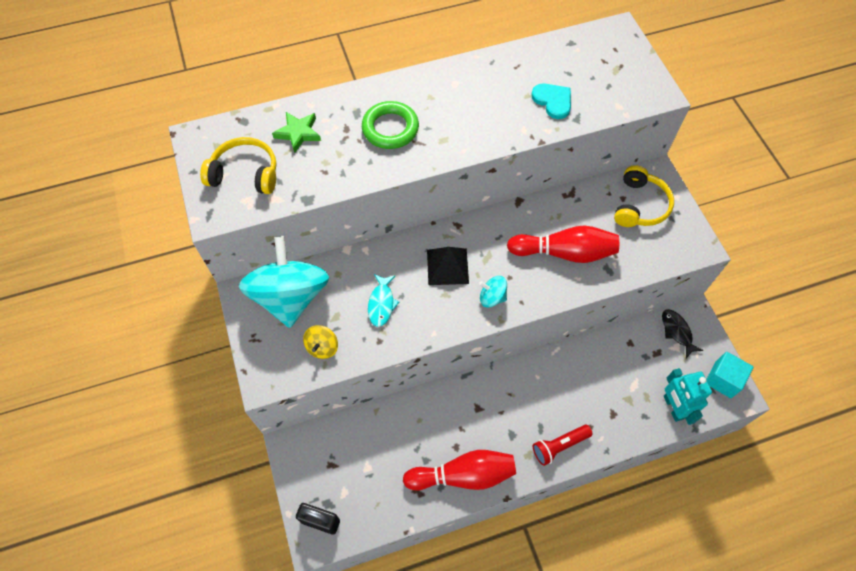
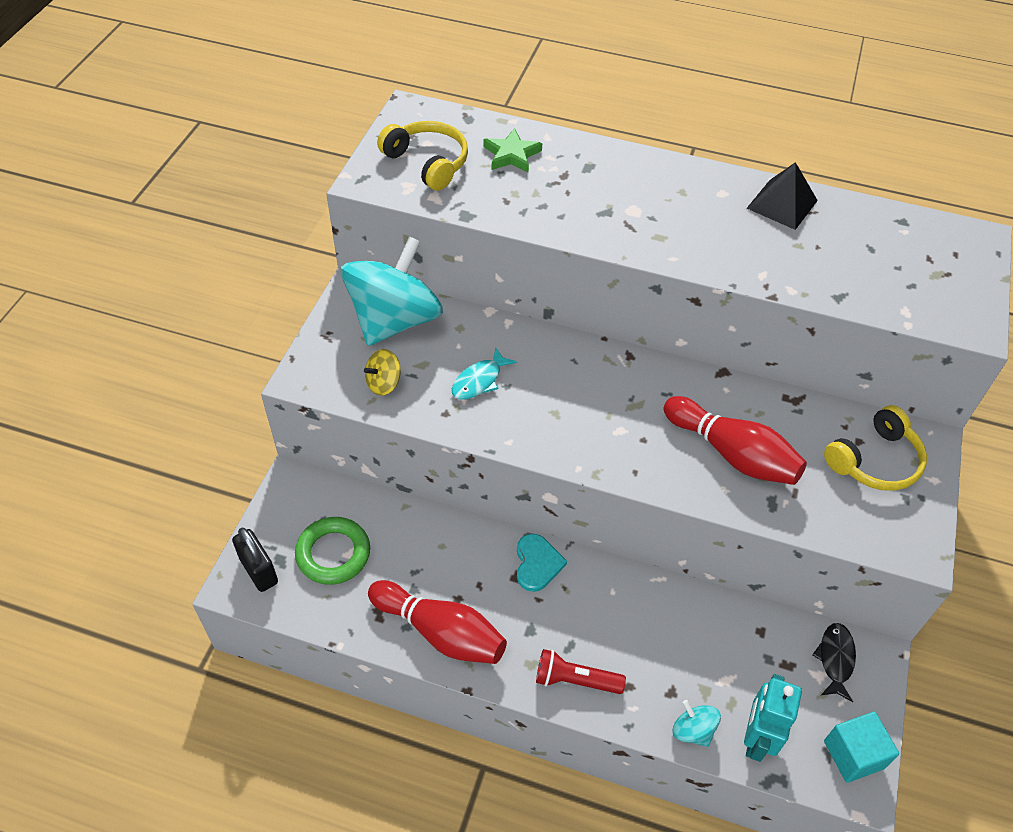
camera: 35 degrees right, 10 degrees down
green ring [362,101,419,149] -> green ring moved to [295,517,370,585]
black pyramid [427,247,469,285] -> black pyramid moved to [747,162,818,230]
turquoise spinning top [479,276,507,308] -> turquoise spinning top moved to [672,700,721,747]
turquoise heart [531,84,571,119] -> turquoise heart moved to [517,534,567,592]

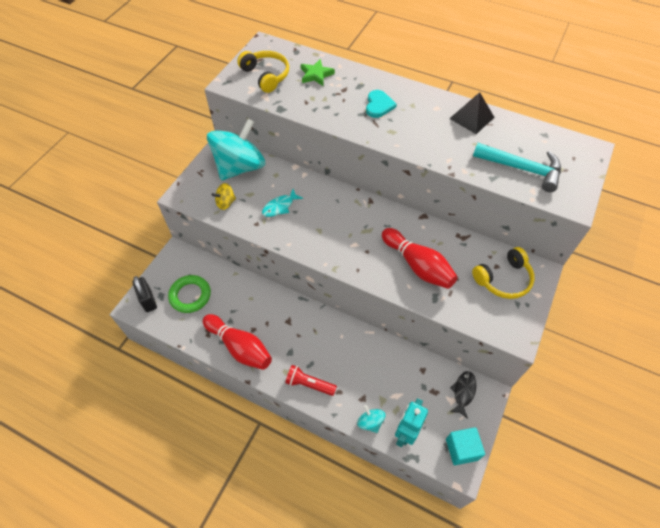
camera: 10 degrees right, 5 degrees up
turquoise heart [517,534,567,592] -> turquoise heart moved to [366,90,397,118]
none -> turquoise hammer [473,143,561,192]

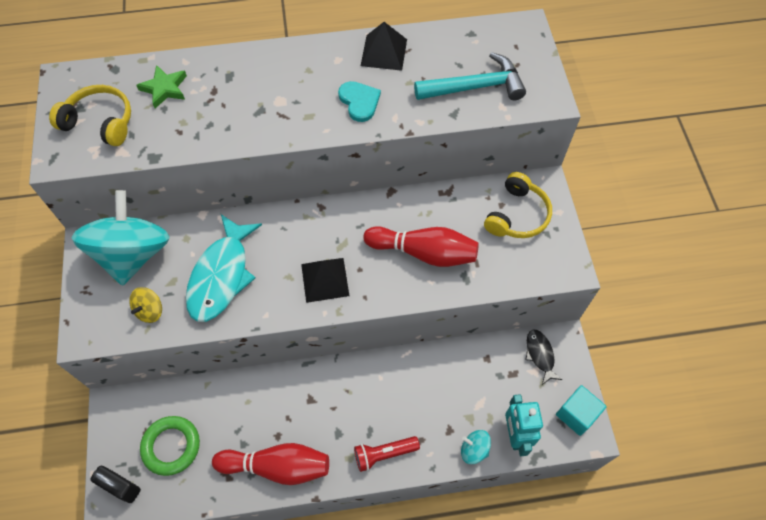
camera: 35 degrees left, 5 degrees up
turquoise fish [262,189,303,217] -> turquoise fish [186,214,262,322], size x1.95
turquoise heart [366,90,397,118] -> turquoise heart moved to [338,81,381,122]
none -> black pyramid [301,258,349,303]

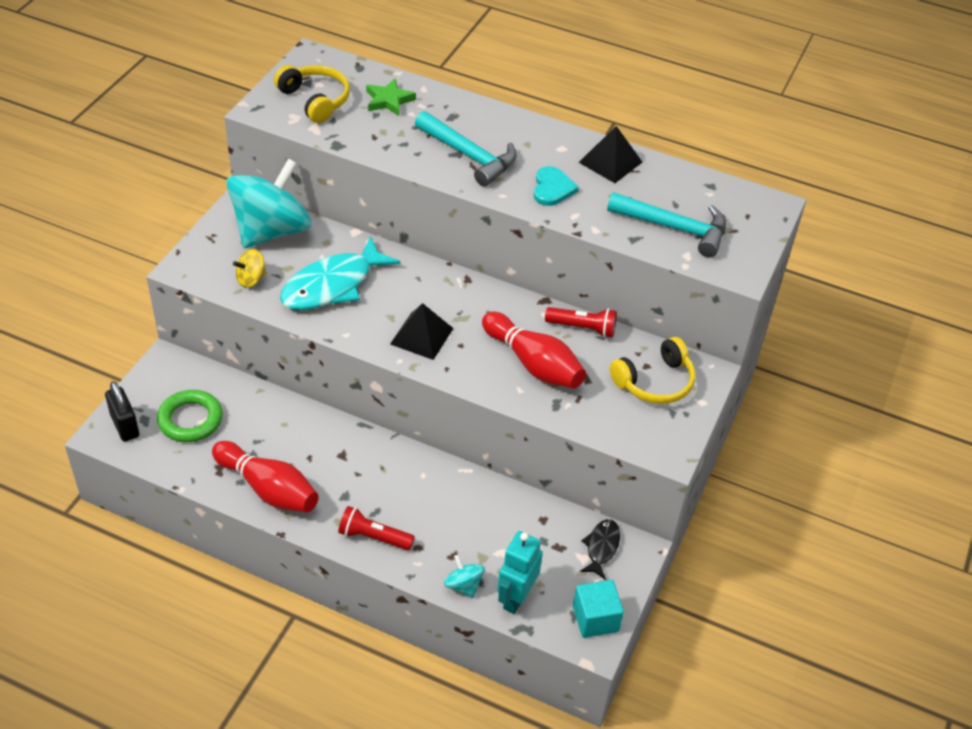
camera: 30 degrees right, 15 degrees down
none -> turquoise hammer [415,111,517,187]
none -> red flashlight [545,307,617,338]

